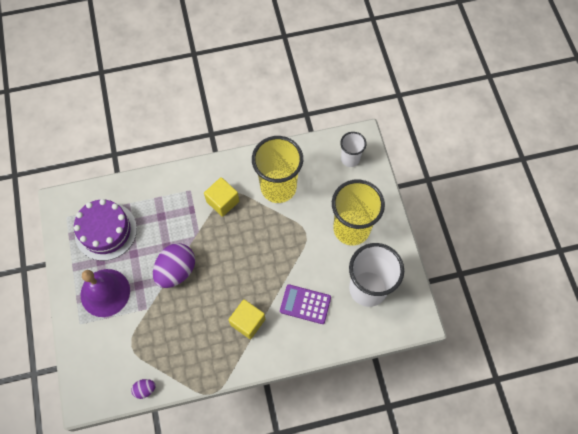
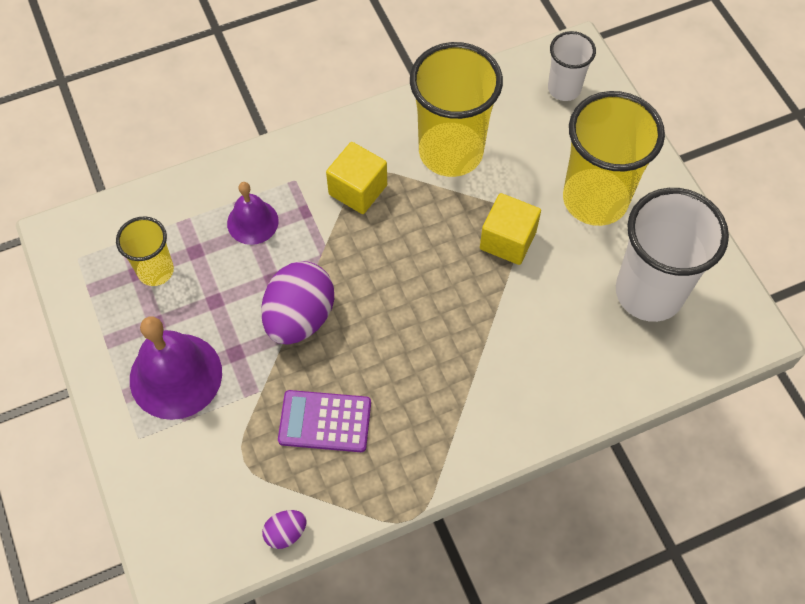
camera: 10 degrees left, 5 degrees down
purple cake [74,199,137,261] -> yellow cup [116,216,174,286]
yellow cube [229,299,265,339] -> yellow cube moved to [480,193,541,265]
purple calculator [280,284,331,324] -> purple calculator moved to [278,390,371,452]
none -> purple bell [227,182,279,245]

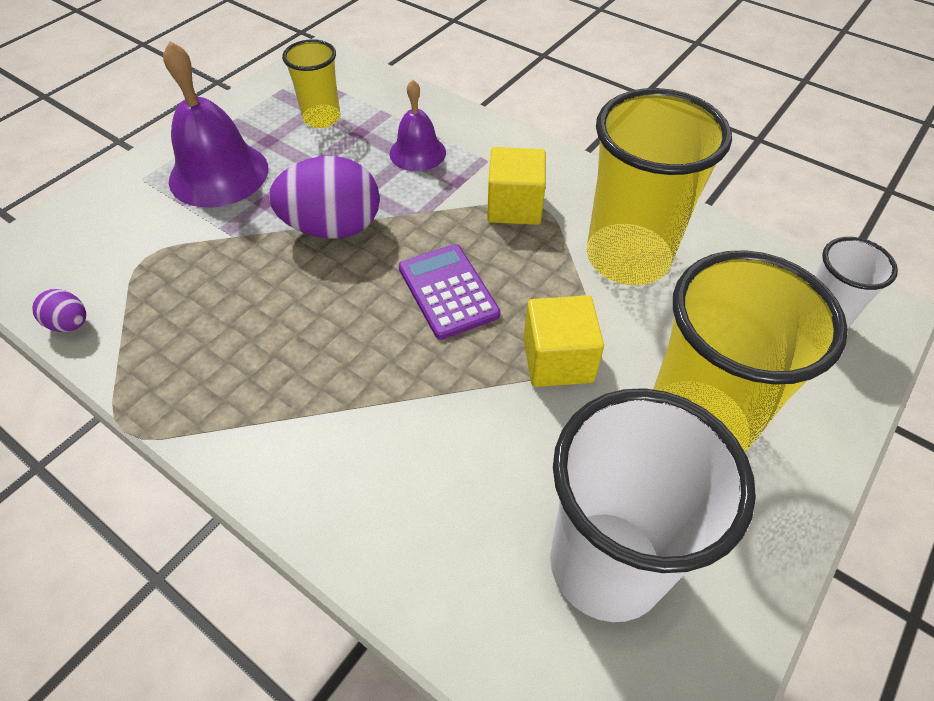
camera: 60 degrees right, 10 degrees down
purple calculator [278,390,371,452] -> purple calculator moved to [399,244,501,340]

